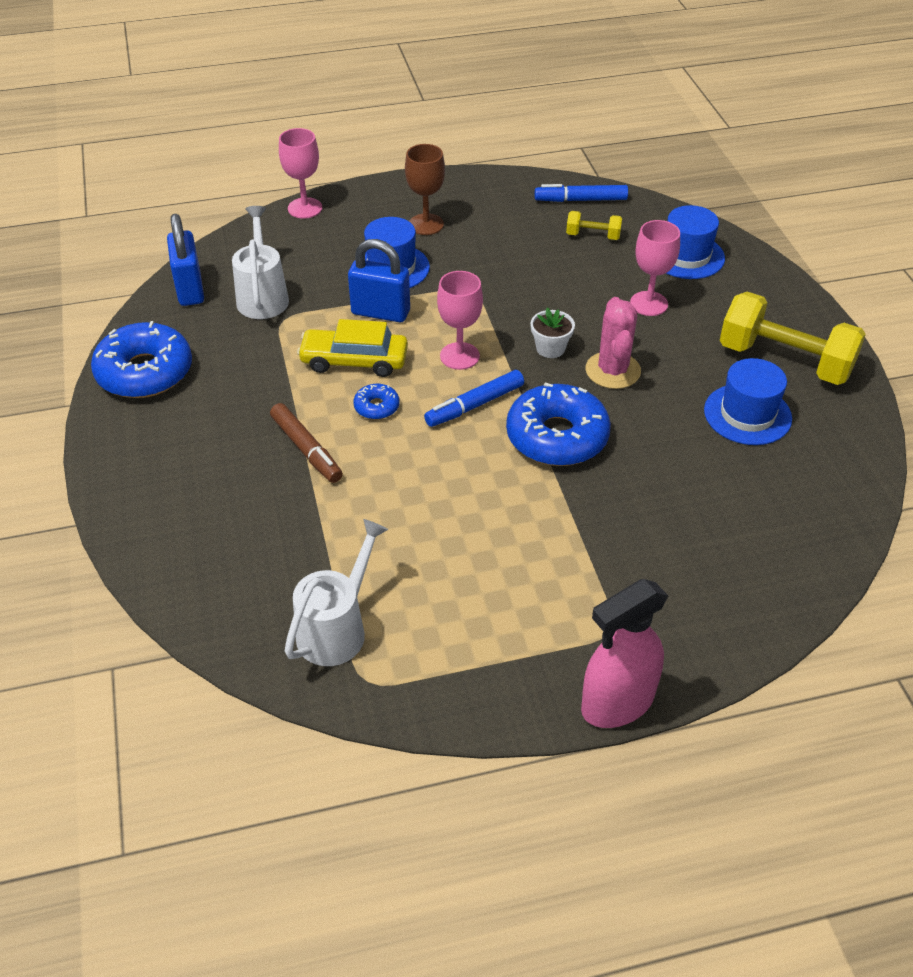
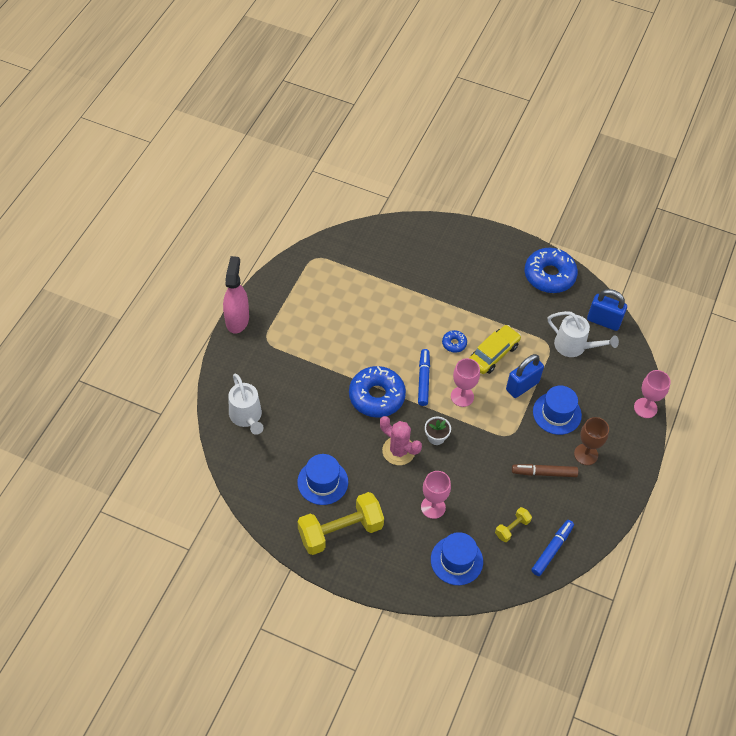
camera: 125 degrees right, 10 degrees up
brown marker [270,403,343,483] -> brown marker moved to [512,464,578,477]
white watering can [285,519,388,666] -> white watering can moved to [228,374,264,435]

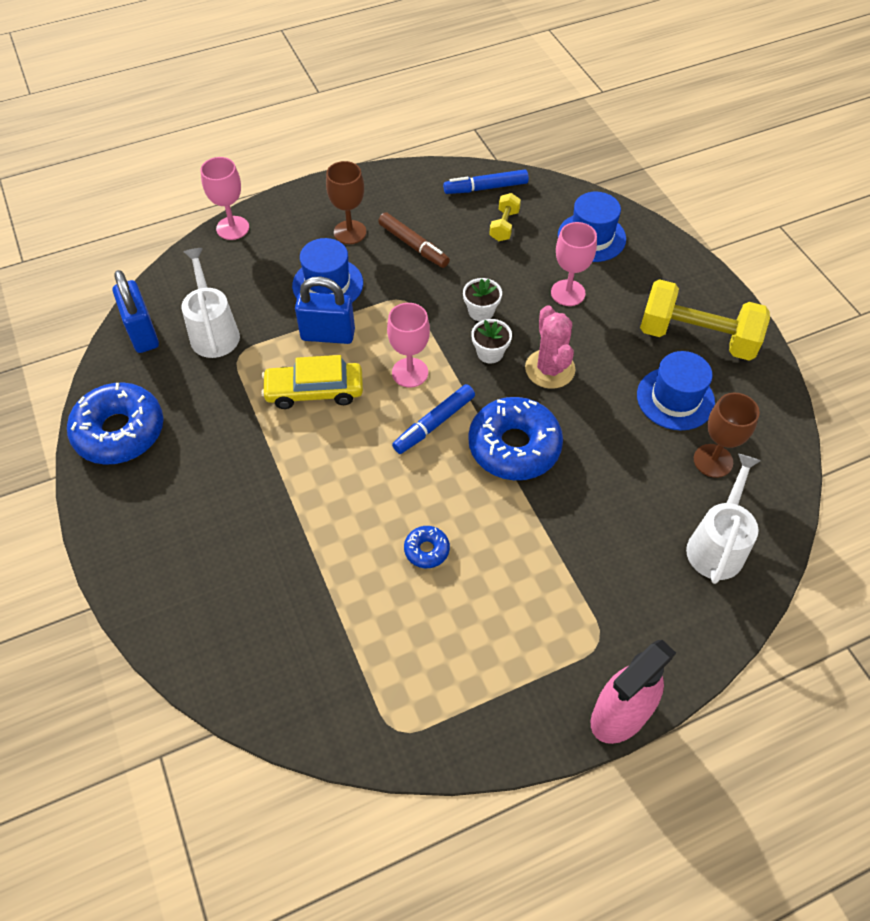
camera: 135 degrees left, 0 degrees up
blue donut [442,330,467,353] -> blue donut moved to [404,526,450,568]
yellow dumbbell [495,507,532,542] -> yellow dumbbell turned 75 degrees counterclockwise [489,193,521,241]
none -> white flower pot [463,278,502,321]
none -> brown goblet [694,393,760,478]

